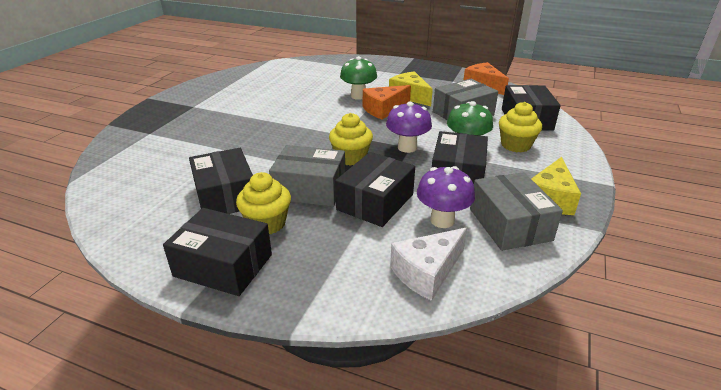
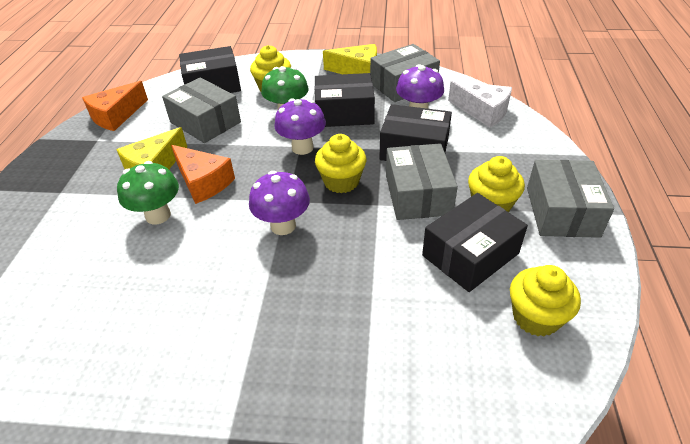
camera: 105 degrees left, 10 degrees up
black box [163,208,272,296] -> grey box [527,160,614,238]
none -> purple mushroom [249,171,310,235]
none -> yellow cupcake [510,265,581,336]

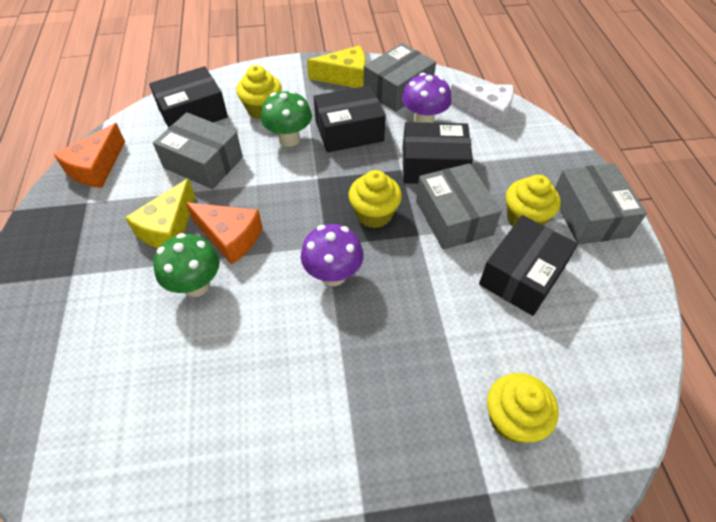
camera: 15 degrees left, 10 degrees up
purple mushroom [274,98,326,155] -> none
yellow cupcake [510,265,581,336] -> yellow cupcake moved to [487,373,559,443]

